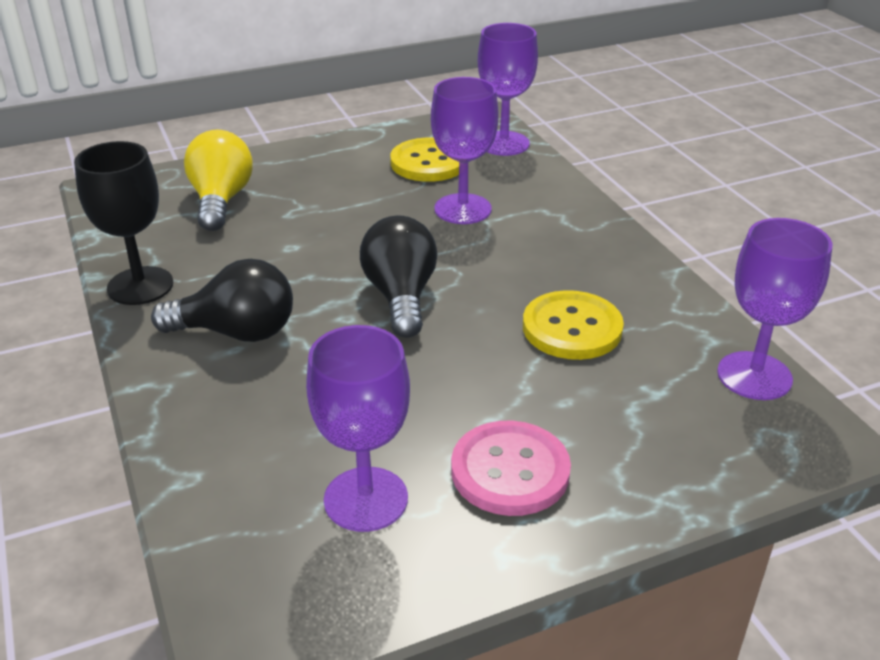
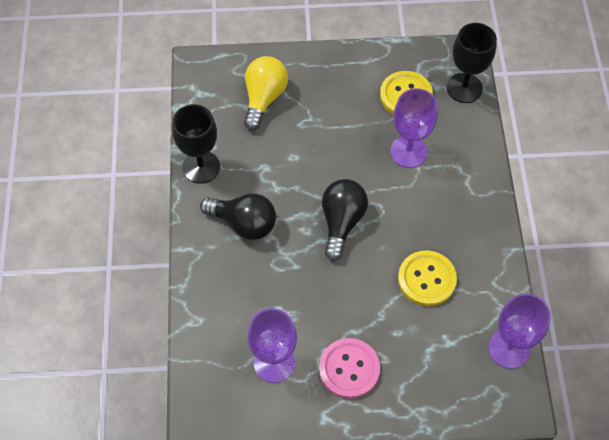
camera: 20 degrees right, 25 degrees up
purple goblet [478,23,538,156] -> black goblet [447,23,497,103]

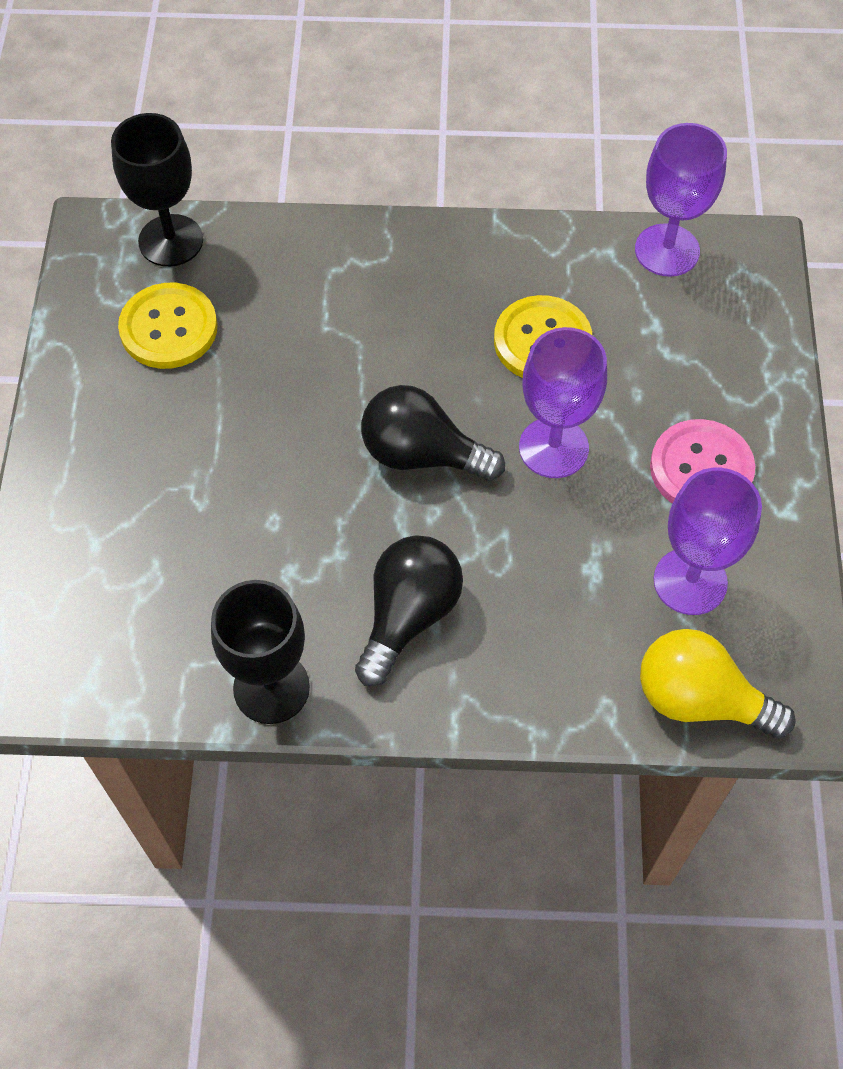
camera: 85 degrees left, 0 degrees up
yellow light bulb [244,56,288,130] -> yellow light bulb moved to [640,629,796,738]
purple goblet [390,88,438,168] -> purple goblet moved to [519,327,607,478]

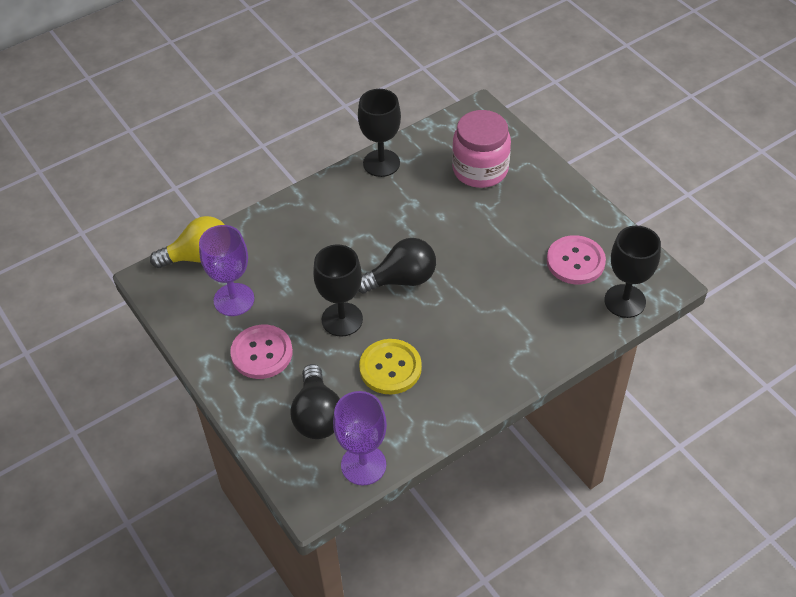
camera: 145 degrees right, 10 degrees down
yellow button [118,283,218,369] -> pink button [547,235,606,284]
black light bulb [355,535,463,686] -> black light bulb moved to [290,364,340,439]
purple goblet [519,327,607,478] -> black goblet [313,244,363,337]
none -> pink jar [452,110,511,188]

